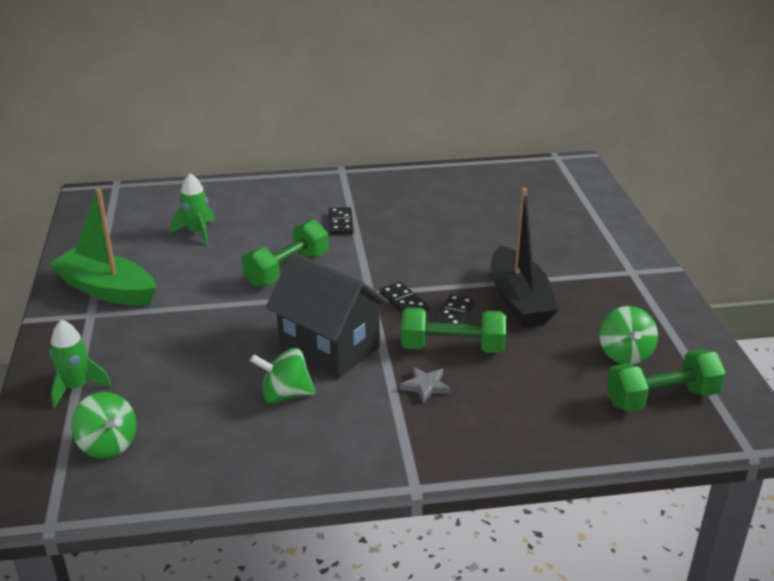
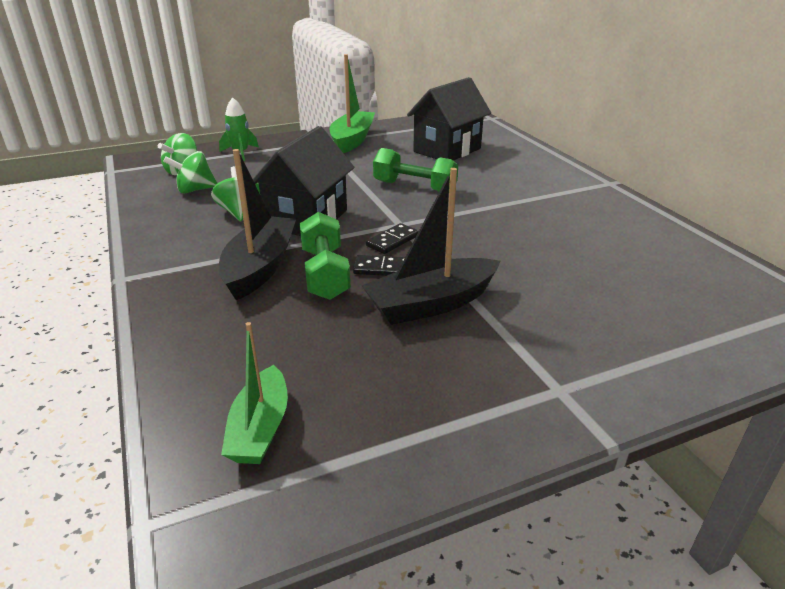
camera: 75 degrees right, 0 degrees up
green rocket [170,173,215,245] -> black house [407,77,491,161]
black domino [329,207,354,235] -> none
grey star [400,367,451,403] -> black boat [218,149,296,300]
green spinning top [599,306,658,365] -> green spinning top moved to [163,151,218,194]
green dumbbell [606,349,726,412] -> green boat [221,322,288,464]

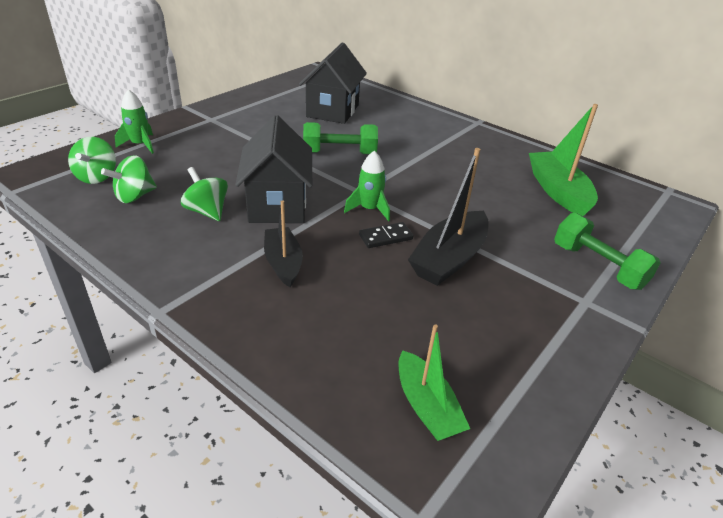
camera: 30 degrees left, 5 degrees up
black boat [218,149,296,300] -> black boat [264,200,303,287], size x0.66
green dumbbell [300,212,351,300] -> green dumbbell moved to [554,213,661,290]
green boat [330,54,375,153] -> green boat moved to [529,104,598,216]
black domino [366,223,419,254] -> green rocket [344,151,390,221]

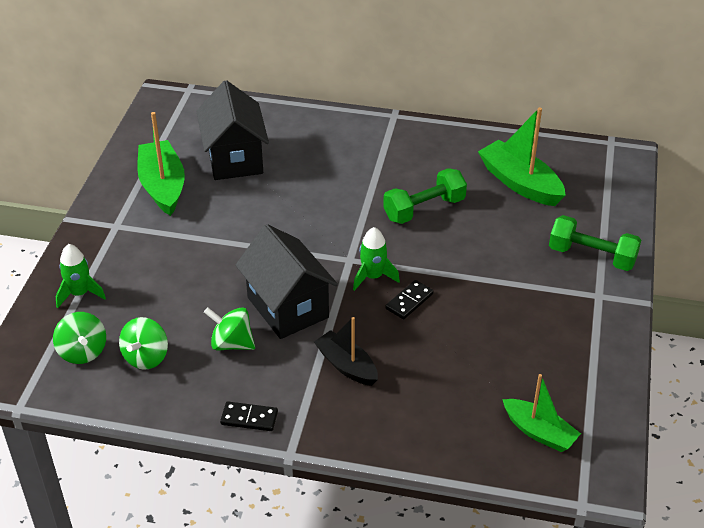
camera: 25 degrees left, 5 degrees up
green dumbbell [303,122,378,154] -> green dumbbell moved to [383,168,467,224]
black boat [408,148,489,286] -> none
none -> green boat [137,112,185,216]
none -> black domino [220,401,278,431]

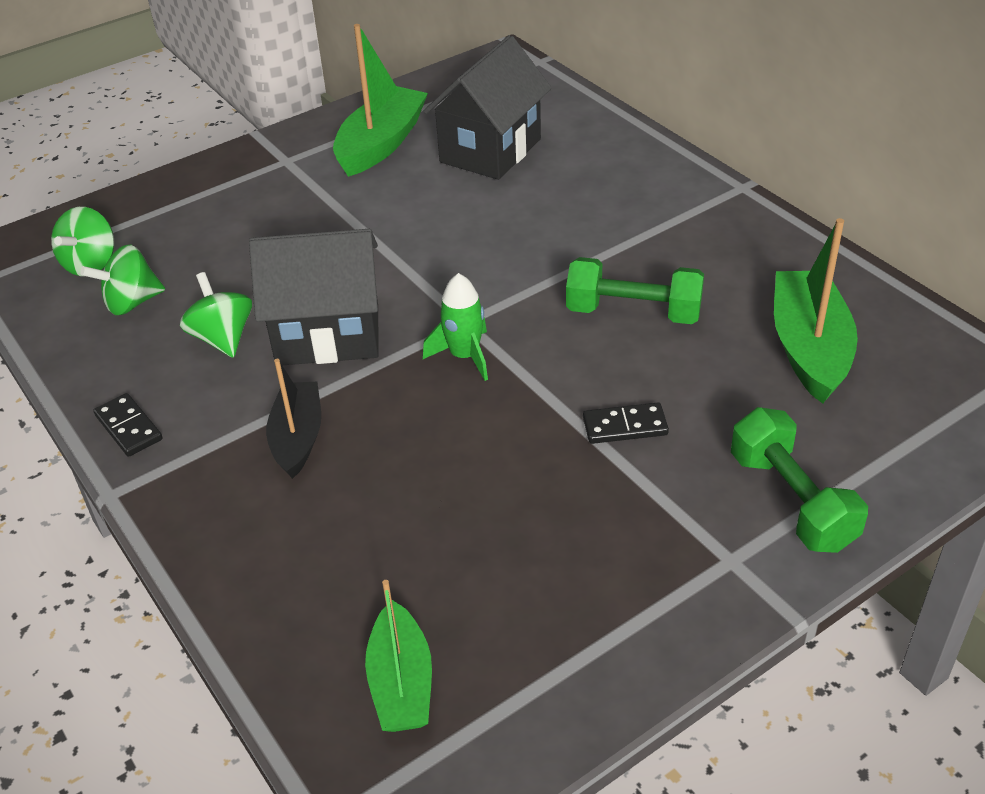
camera: 45 degrees right, 0 degrees up
green rocket [56,244,106,308] -> none
black house [235,224,338,339] -> black house turned 75 degrees clockwise [249,229,379,365]
black domino [385,280,434,319] -> black domino moved to [583,403,669,444]

